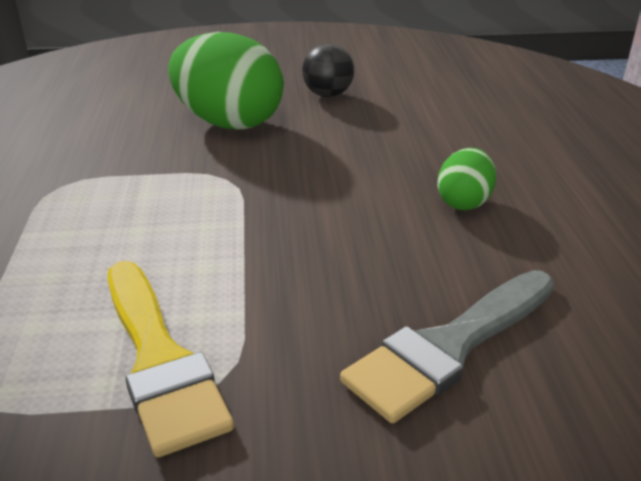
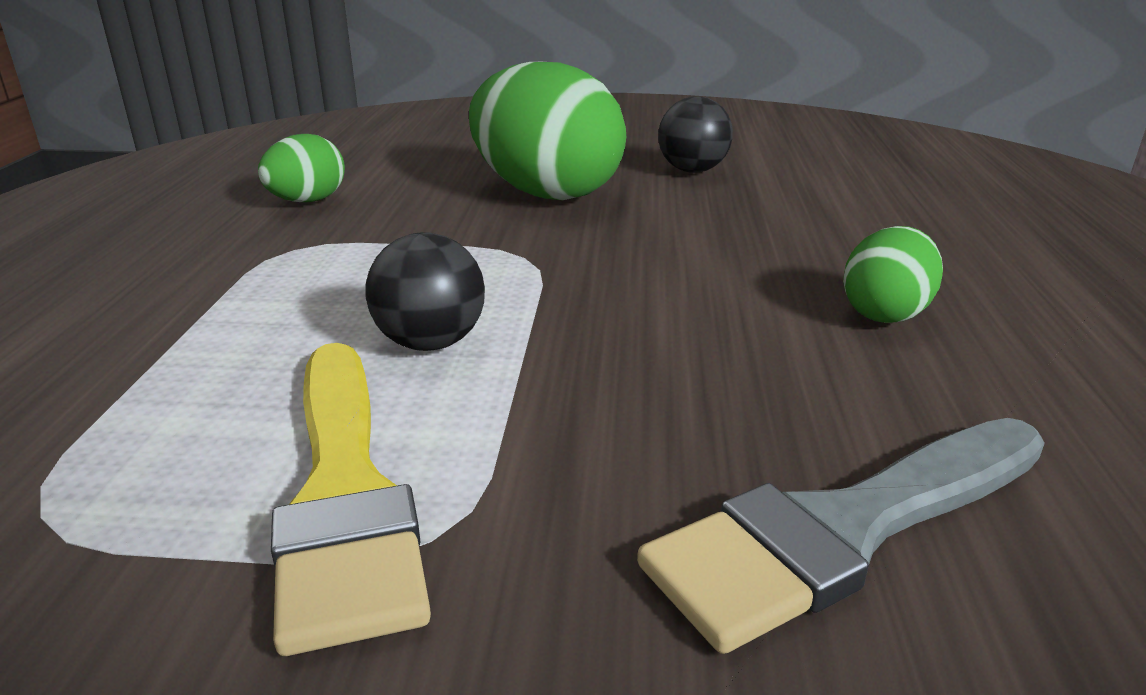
camera: 10 degrees right, 5 degrees down
none -> green egg [258,134,345,202]
none -> black ball [366,232,485,351]

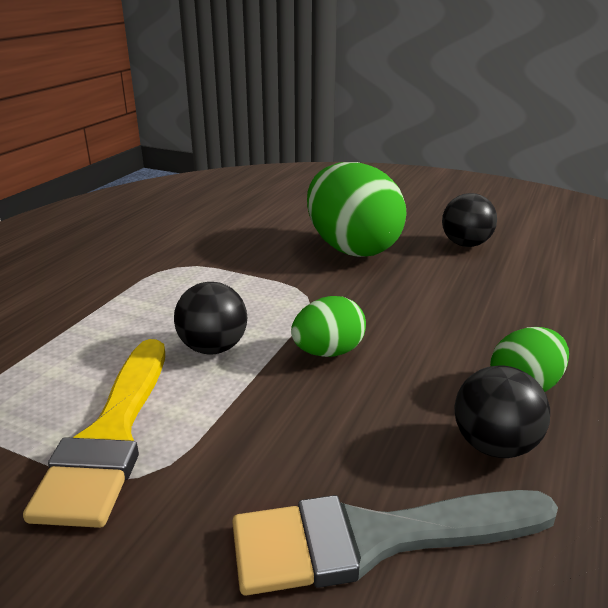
camera: 20 degrees right, 0 degrees up
green egg [258,134,345,202] -> green egg moved to [291,296,366,357]
none -> black ball [455,366,550,458]

